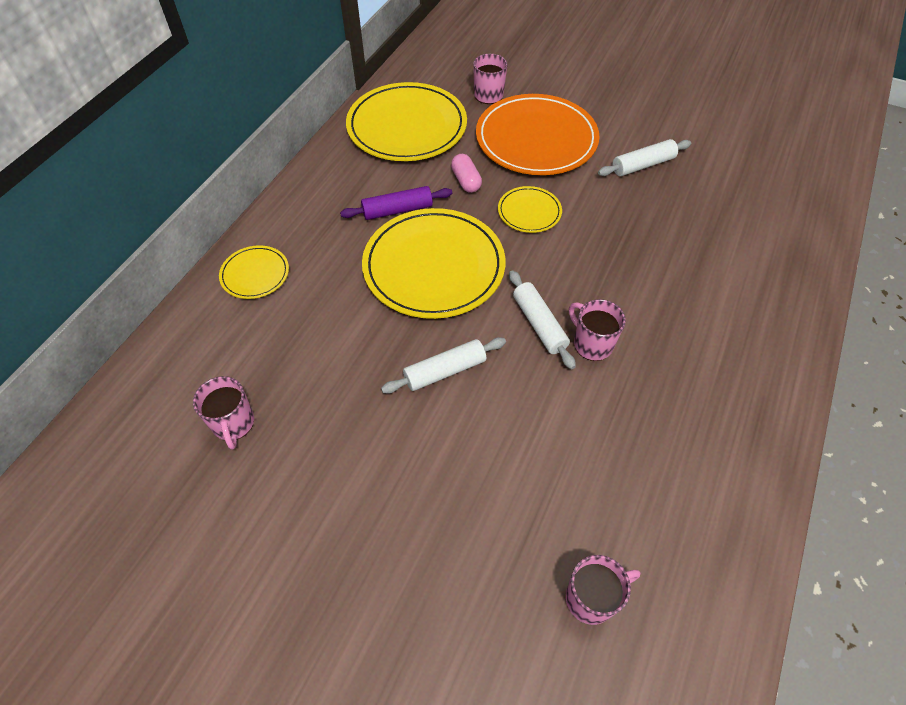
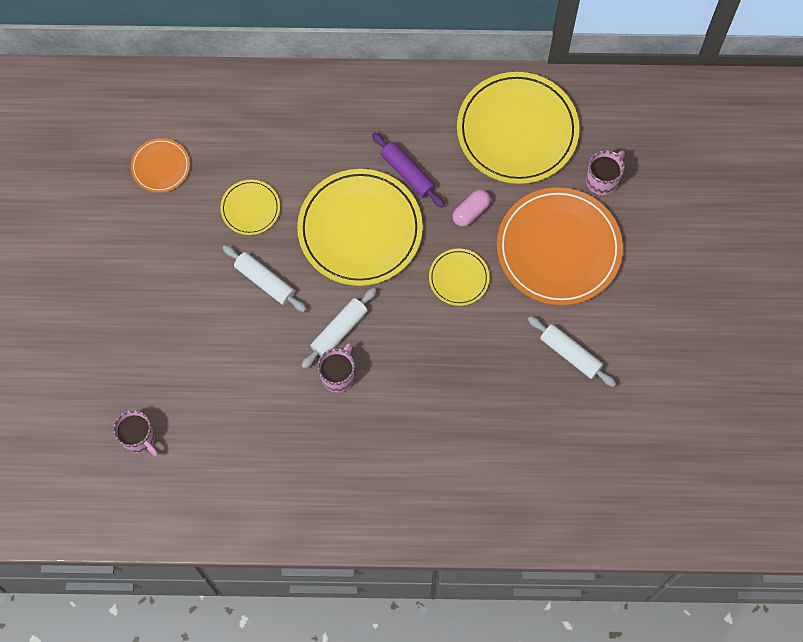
camera: 65 degrees right, 15 degrees up
pink mug [193,376,254,449] -> orange plate [131,138,190,193]
yellow plate [219,245,289,299] -> yellow plate moved to [220,180,280,235]

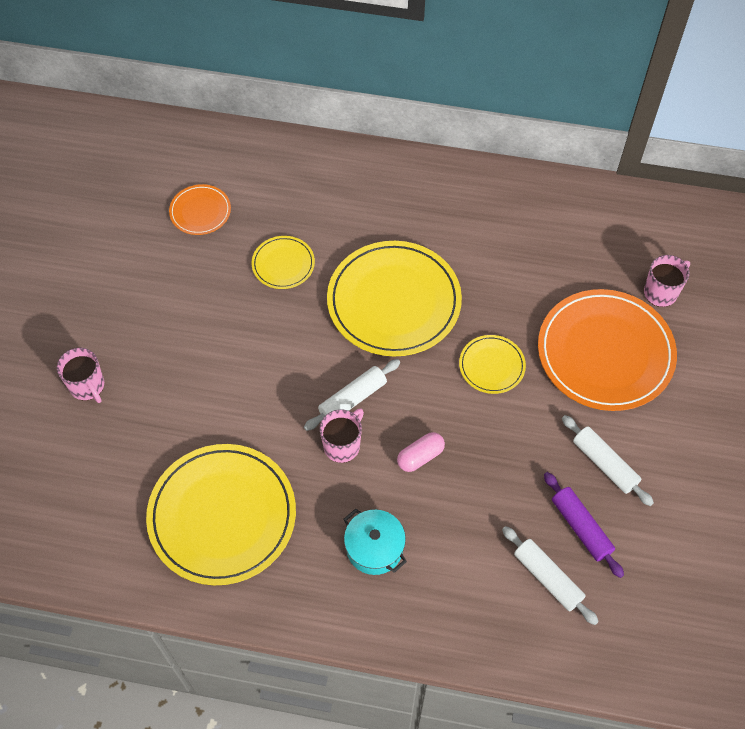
camera: 10 degrees right, 10 degrees down
pink mug [113,410,158,456] -> pink mug moved to [57,348,104,403]
white rolling pin [222,245,307,312] -> white rolling pin moved to [502,526,599,625]
purple rolling pin [372,132,445,208] -> purple rolling pin moved to [544,472,624,578]
pink capsule [452,189,490,227] -> pink capsule moved to [397,432,445,472]
yellow plate [457,72,579,184] -> yellow plate moved to [146,444,296,585]
none -> turquoise pot [344,509,407,575]

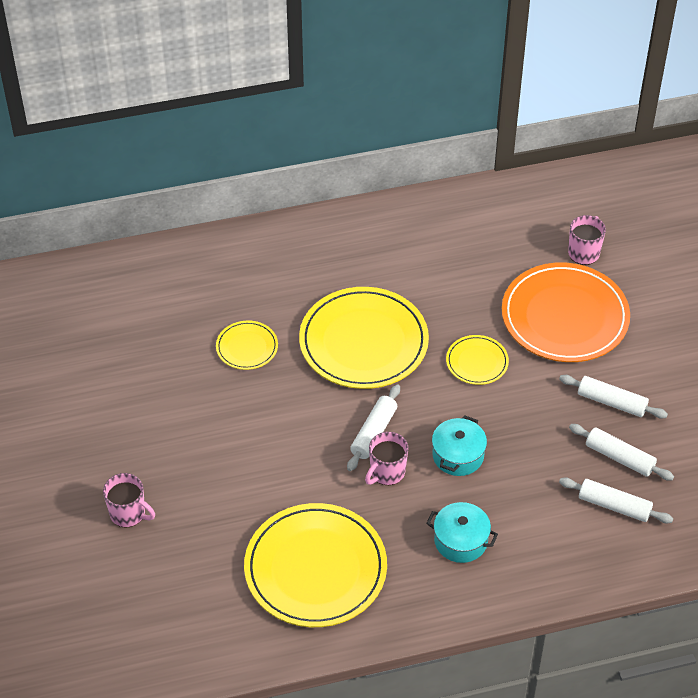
camera: 25 degrees left, 10 degrees down
orange plate [169,184,231,235] -> none
pink mug [320,408,364,463] -> pink mug turned 150 degrees counterclockwise [365,432,409,485]
pink capsule [397,432,445,472] -> turquoise pot [432,415,487,476]
purple rolling pin [544,472,624,578] -> white rolling pin [569,424,674,481]

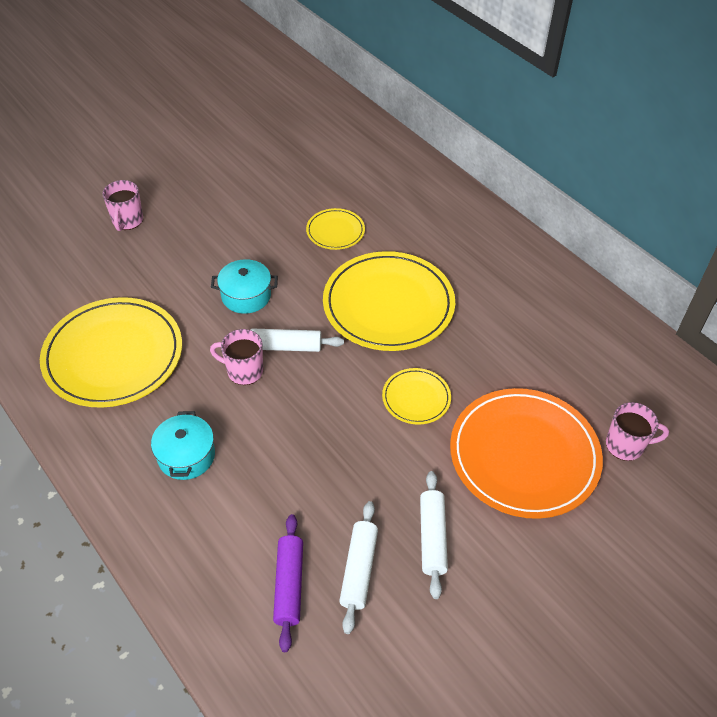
camera: 65 degrees right, 0 degrees up
turquoise pot [432,415,487,476] -> turquoise pot moved to [211,259,278,314]
white rolling pin [559,477,673,523] -> purple rolling pin [273,514,303,652]

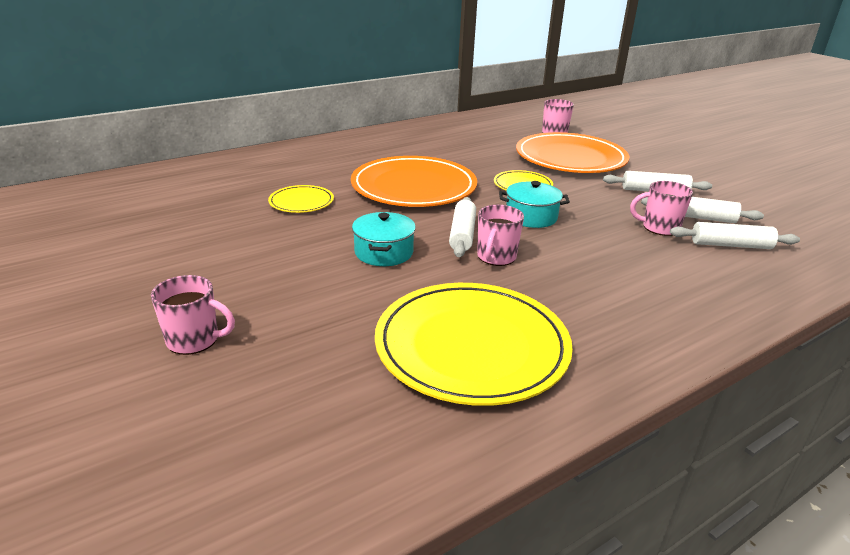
camera: 85 degrees left, 20 degrees down
turquoise pot [151,411,215,480] -> turquoise pot moved to [499,181,570,228]
purple rolling pin [273,514,303,652] -> white rolling pin [670,222,800,249]
yellow plate [323,251,455,351] -> orange plate [351,156,477,207]
none -> pink mug [630,181,693,236]

